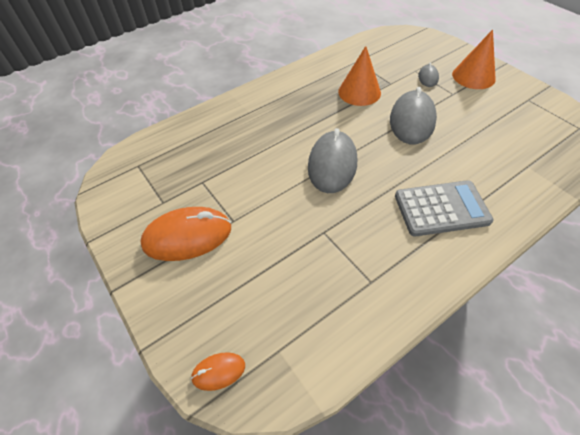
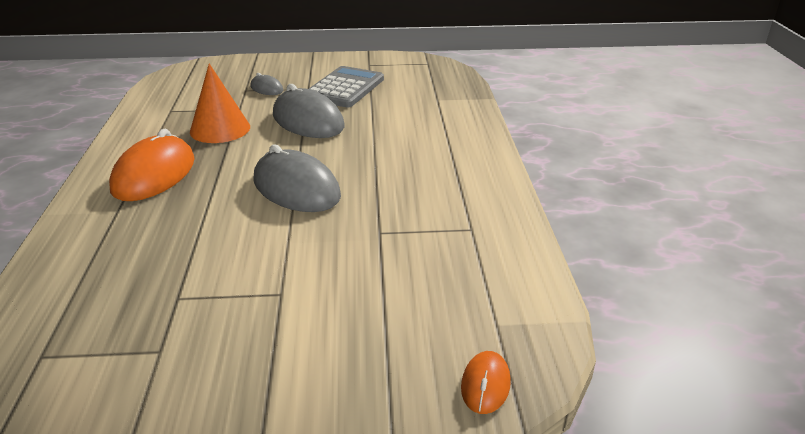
camera: 60 degrees left, 20 degrees down
orange mouse [140,207,231,261] -> orange mouse moved to [109,129,195,201]
grey calculator [395,180,494,236] -> grey calculator moved to [309,66,384,108]
orange cone [452,29,496,89] -> none

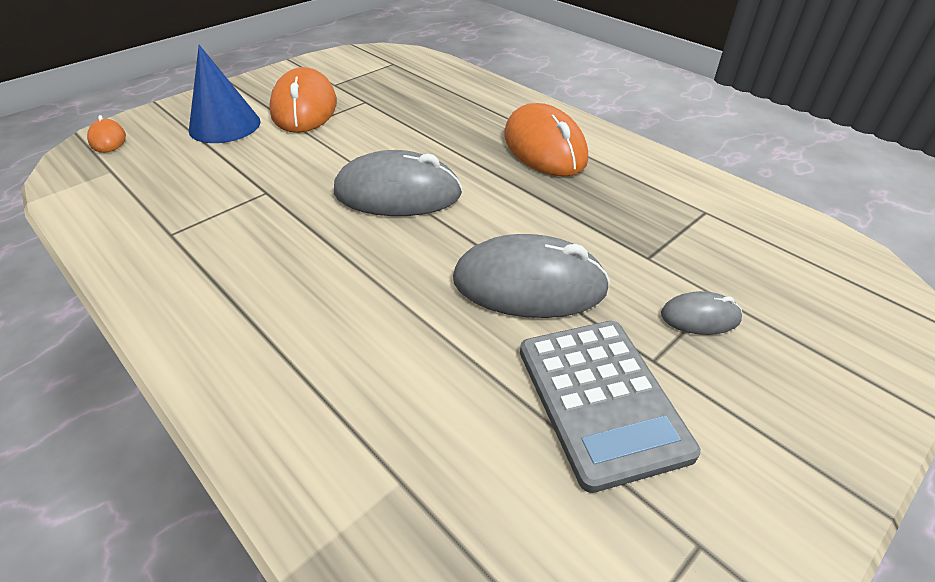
camera: 140 degrees right, 10 degrees up
orange cone [190,64,250,143] -> none
none -> blue cone [189,45,260,143]
none -> orange mouse [269,67,337,133]

